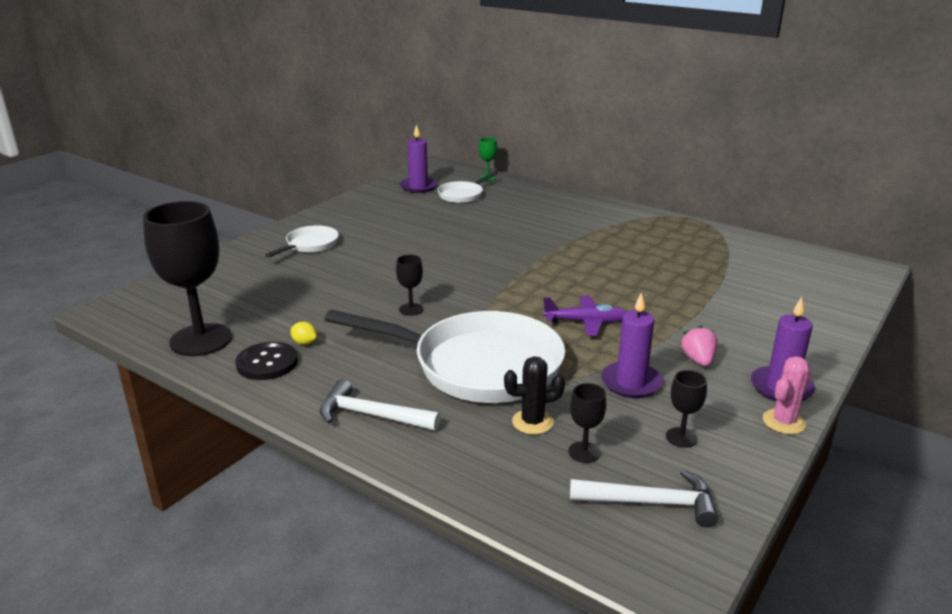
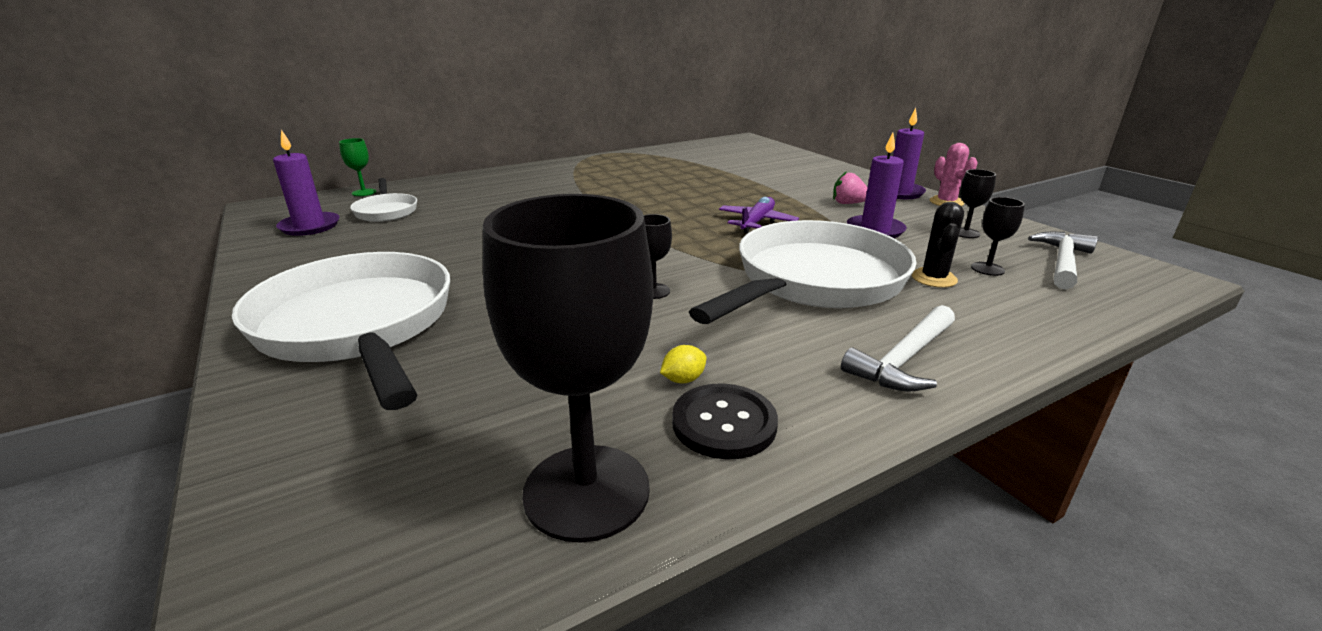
camera: 65 degrees left, 0 degrees up
white pan [265,225,339,258] -> white pan [232,252,450,410], size x2.13

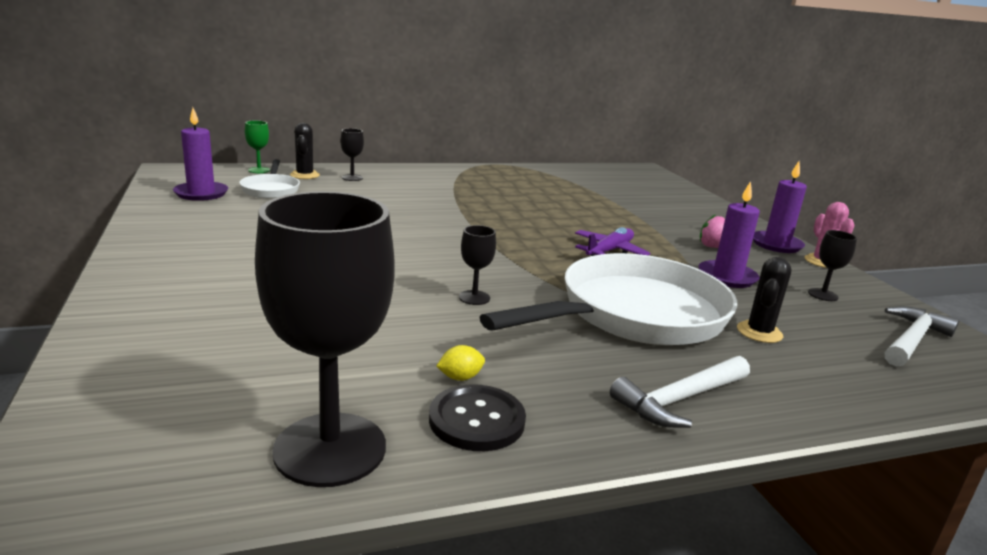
camera: 10 degrees right, 5 degrees down
white pan [232,252,450,410] -> none
black goblet [971,197,1025,276] -> black goblet moved to [341,128,364,181]
none -> black cactus [290,123,320,179]

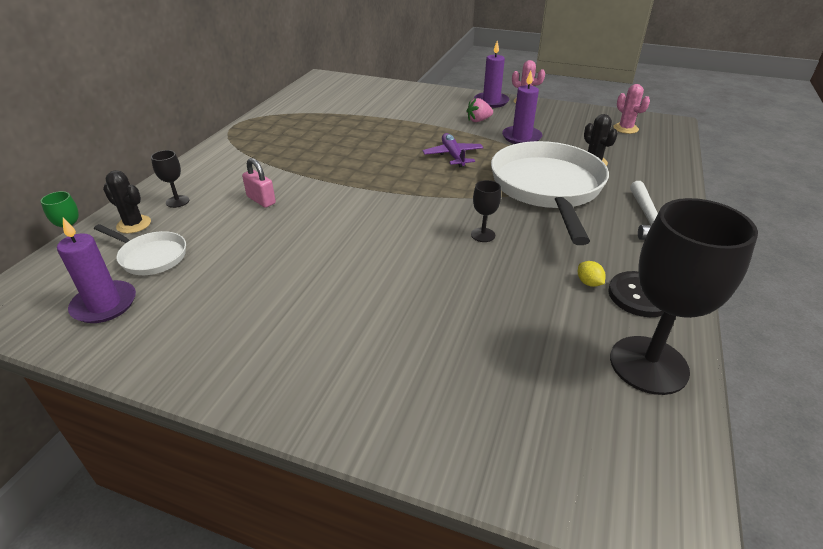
camera: 50 degrees left, 15 degrees up
yellow lemon [437,345,485,381] -> yellow lemon turned 45 degrees counterclockwise [578,261,605,287]
black goblet [808,230,857,301] -> none
white hammer [885,306,959,367] -> pink cactus [613,84,650,134]
none -> pink padlock [242,158,276,208]

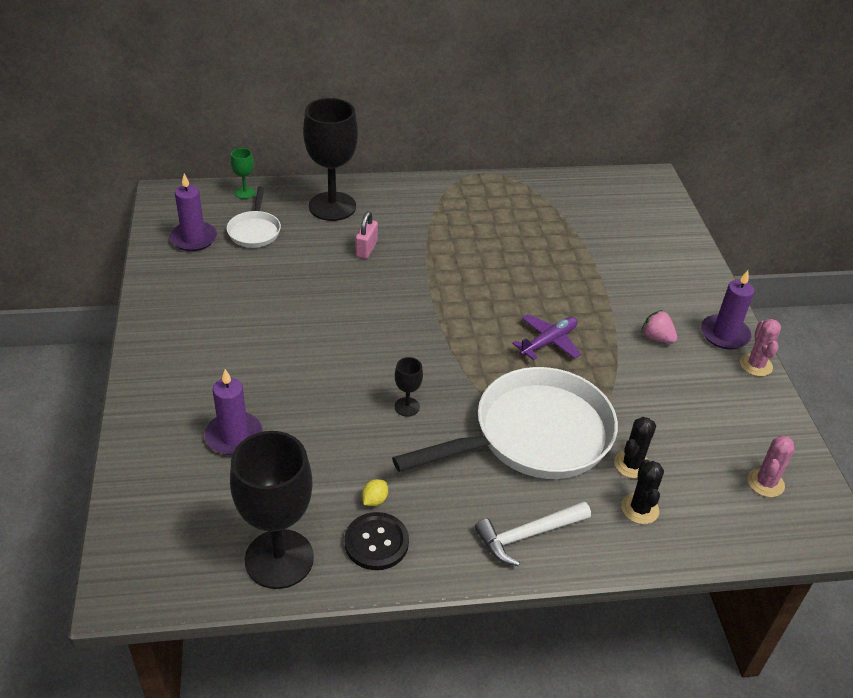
camera: 60 degrees right, 5 degrees up
black cactus [103,170,151,234] -> black cactus moved to [621,459,664,524]
black goblet [151,150,189,208] -> black goblet [303,98,358,221], size x2.32
purple candle [502,71,542,144] -> purple candle moved to [205,369,263,455]

